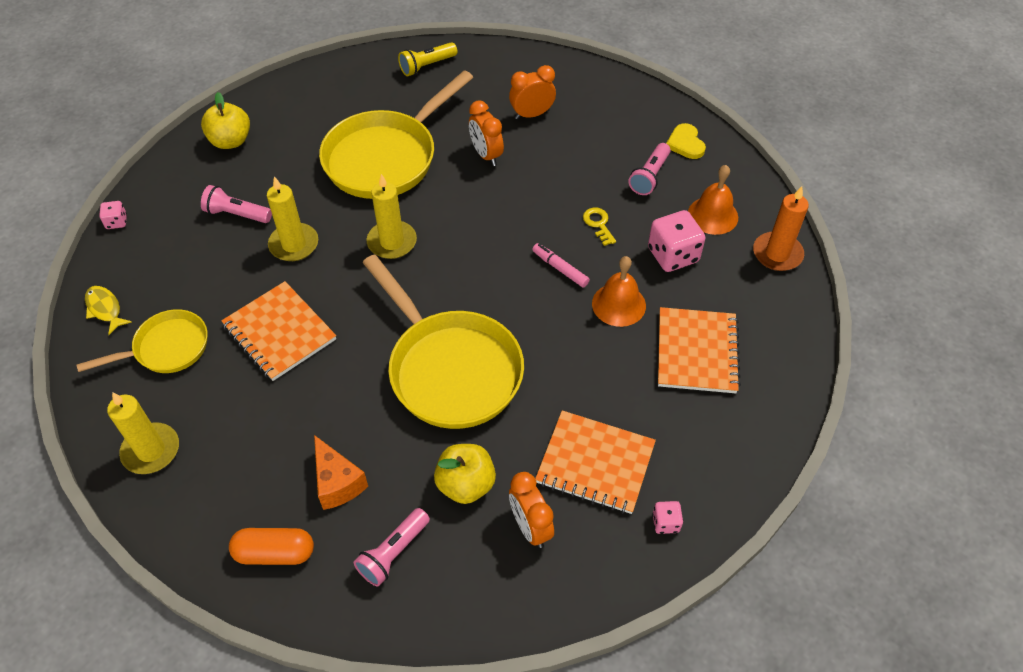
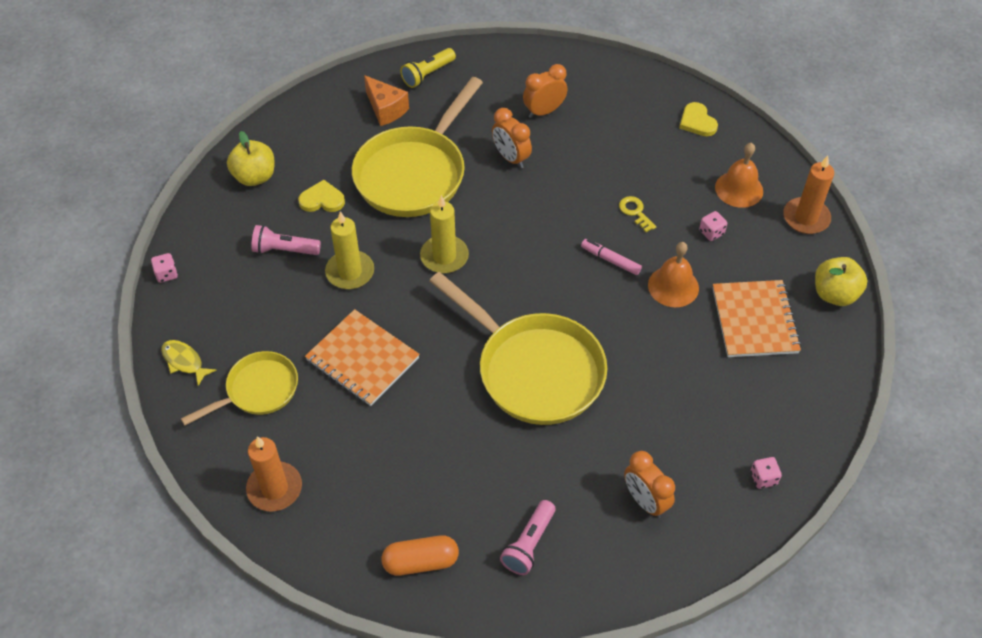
camera: 10 degrees left, 0 degrees up
yellow candle [107,392,179,474] -> orange candle [246,436,302,512]
orange cheese [314,435,368,510] -> orange cheese moved to [364,75,409,126]
yellow apple [434,444,496,504] -> yellow apple moved to [815,257,867,306]
orange notebook [535,410,656,514] -> none
pink flashlight [628,143,671,195] -> none
pink dice [648,210,705,272] -> pink dice [699,211,727,241], size x0.51
none -> yellow heart [298,180,345,212]

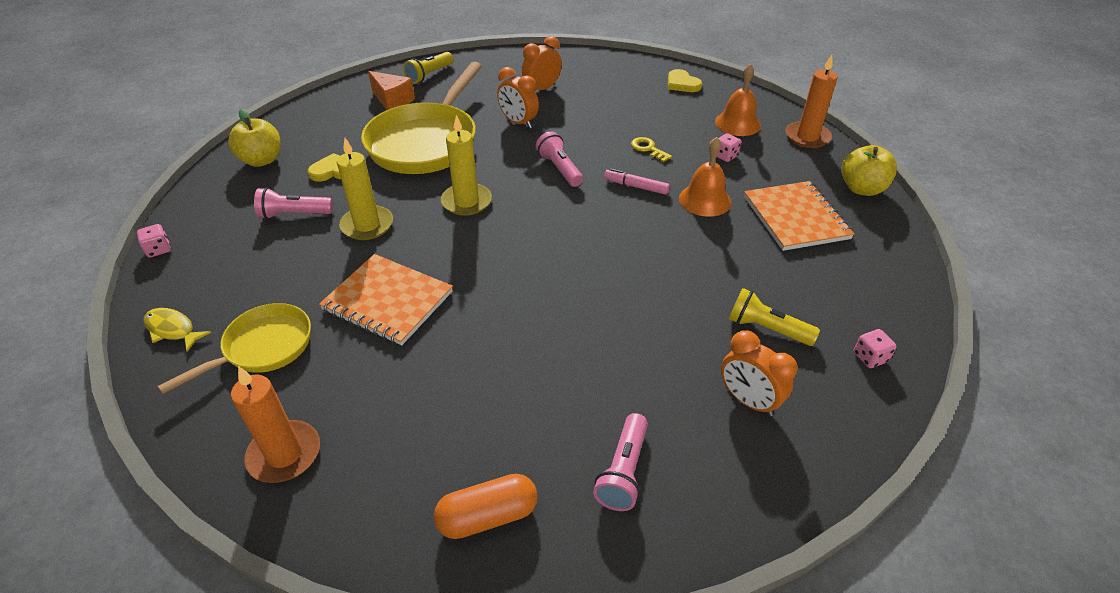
camera: 10 degrees left, 10 degrees down
yellow pan [430,272,607,425] -> none
none -> pink flashlight [536,131,583,187]
none -> yellow flashlight [729,288,820,346]

